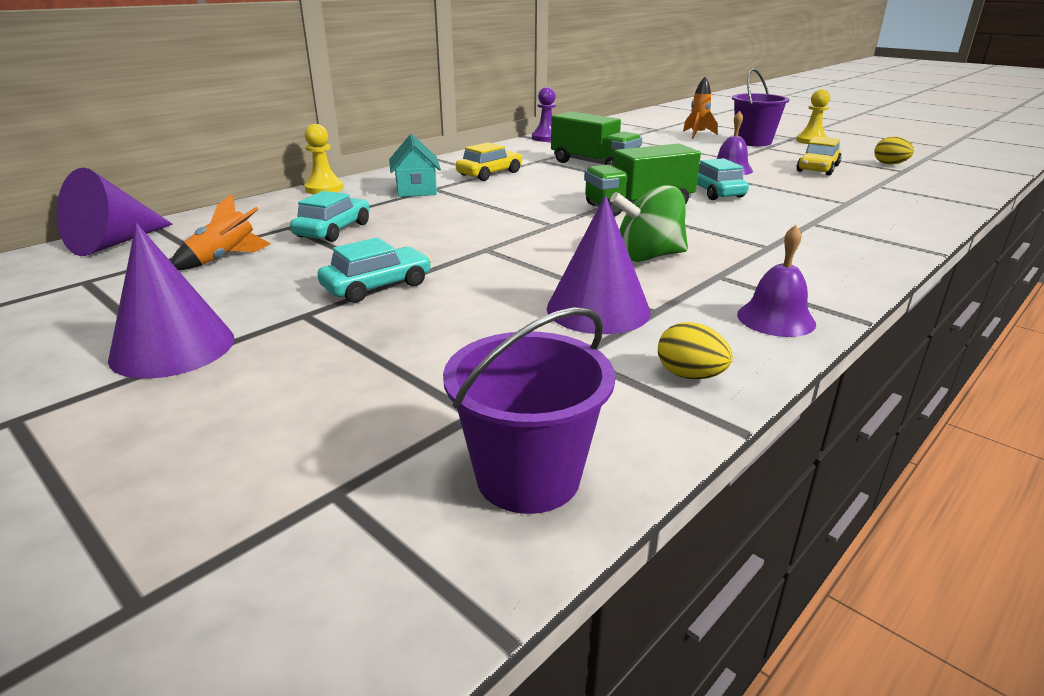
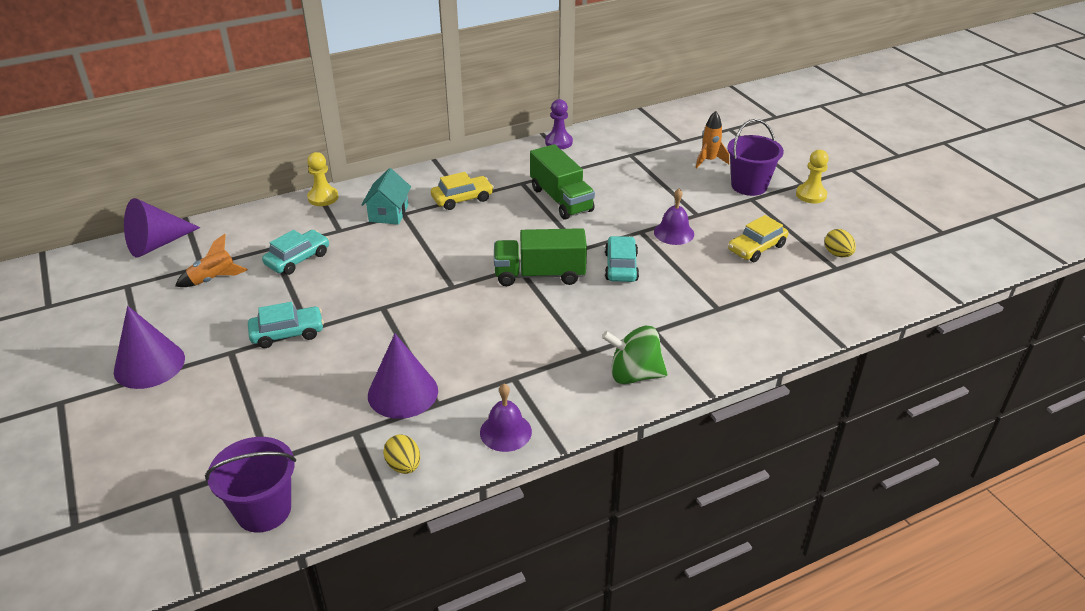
camera: 20 degrees right, 10 degrees up
green spinning top [610,185,688,262] -> green spinning top moved to [602,326,668,384]

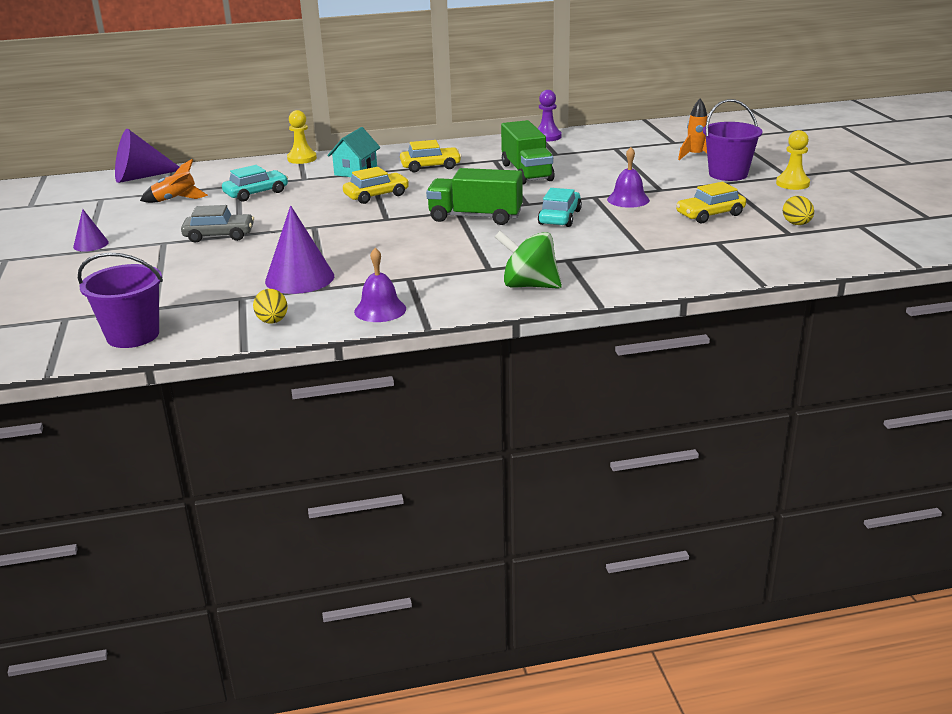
camera: 15 degrees right, 10 degrees down
purple cone [114,306,185,389] -> purple cone [73,209,109,252], size x0.54
turquoise car [248,302,324,348] -> grey car [181,205,254,243]
none -> yellow car [343,167,409,204]

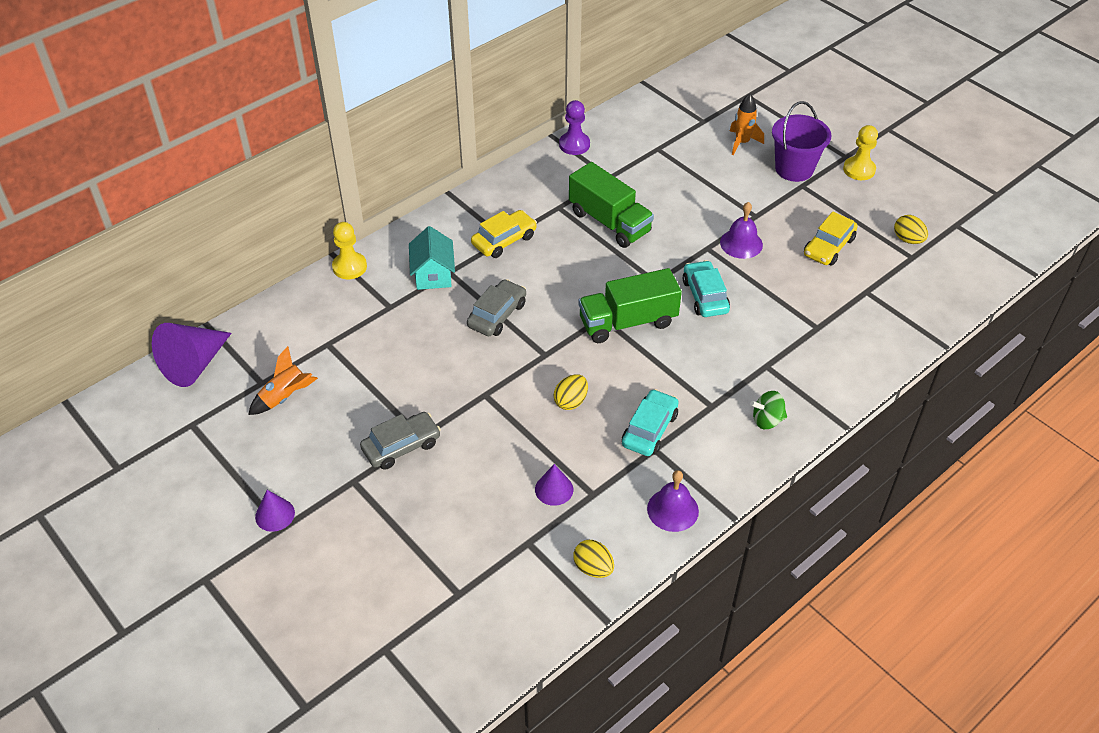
camera: 30 degrees left, 20 degrees up
purple bucket [78,253,163,348] -> none
turquoise car [222,165,288,202] -> turquoise car moved to [622,389,679,456]
purple cone [265,205,334,294] -> purple cone [535,464,573,506], size x0.54
yellow car [343,167,409,204] -> grey car [467,279,526,336]
green spinning top [495,231,562,289] -> green spinning top [750,391,787,429], size x0.61
none -> yellow egg [554,374,588,410]

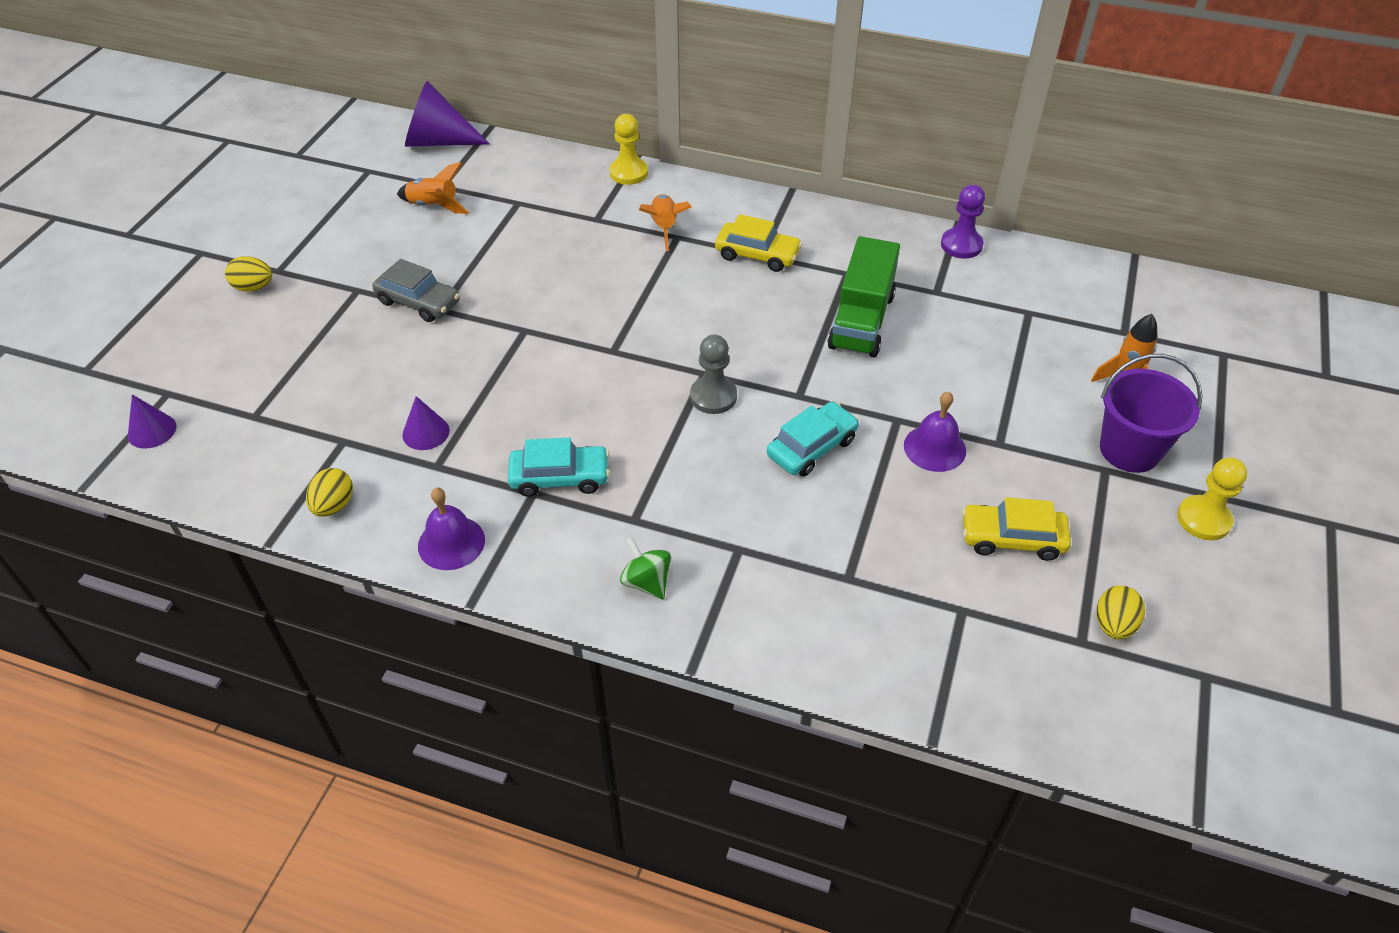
camera: 60 degrees right, 0 degrees up
purple cone [255,490,295,532] -> purple cone moved to [128,394,177,449]
turquoise house [409,226,455,290] -> orange rocket [639,194,691,251]
grey car [467,279,526,336] -> none
yellow egg [554,374,588,410] -> yellow egg moved to [225,256,272,291]
green truck [579,268,682,343] -> grey pawn [690,335,737,414]

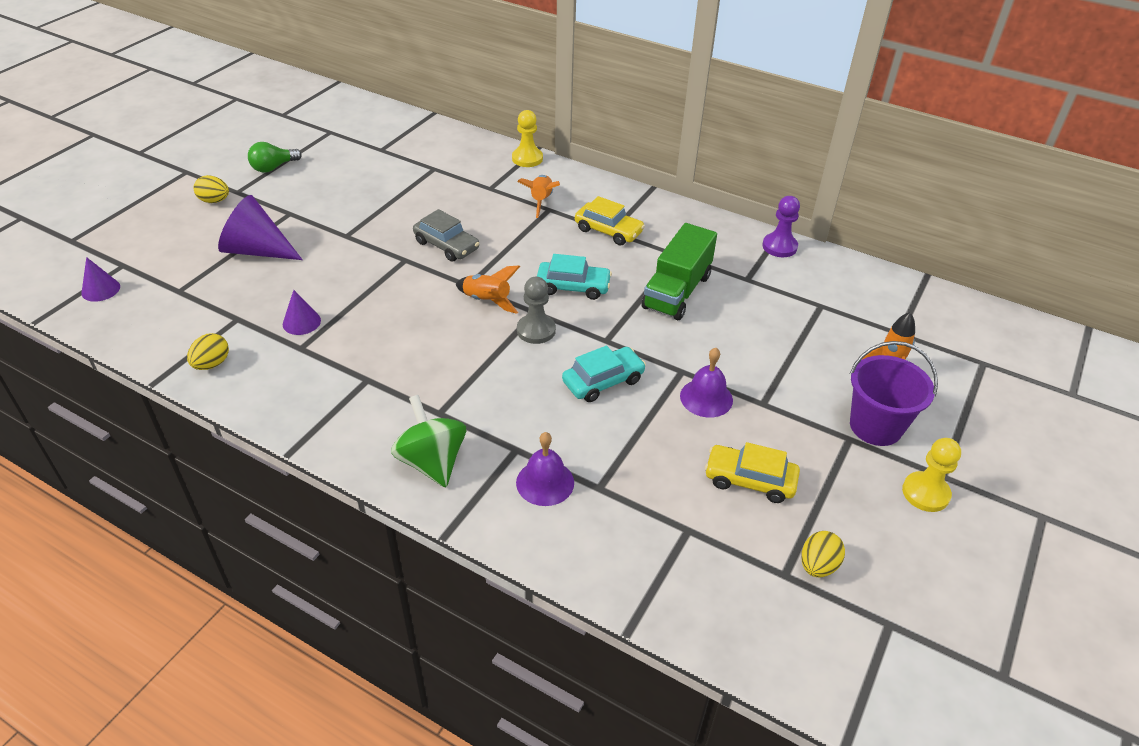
camera: 10 degrees right, 5 degrees down
grey car [372,259,460,322] -> grey car moved to [413,209,479,262]
orange rocket [397,162,469,214] -> orange rocket moved to [456,265,520,314]
purple cone [405,81,490,147] -> purple cone moved to [218,195,303,260]
purple bell [418,488,485,570] -> purple bell moved to [516,432,574,506]
turquoise car [508,438,610,497] -> turquoise car moved to [537,254,612,300]
green spinning top [620,537,671,600] -> green spinning top [391,395,466,487], size x1.63
none -> green light bulb [248,142,302,173]

